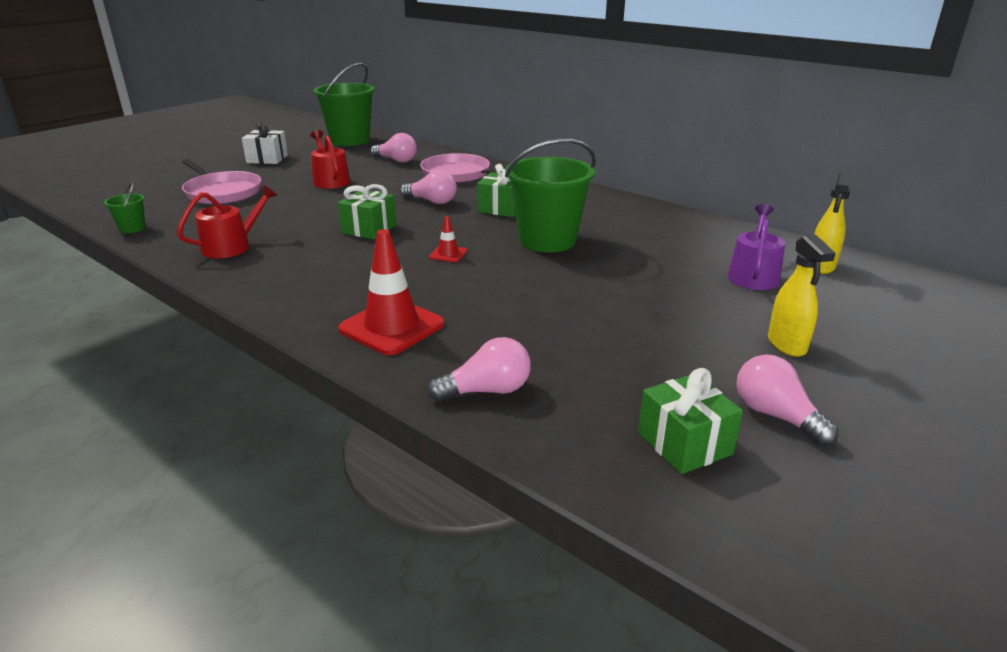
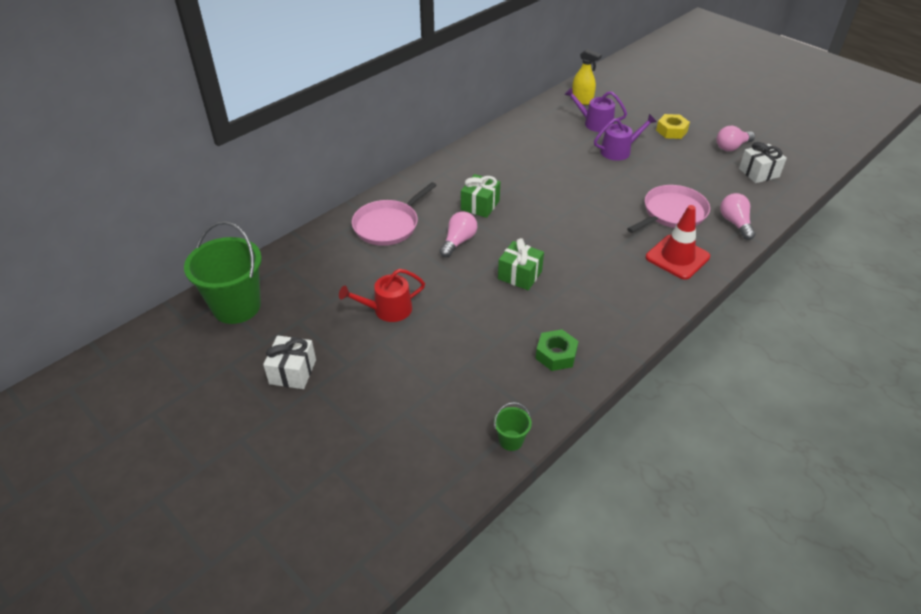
camera: 85 degrees left, 15 degrees up
red watering can [177,185,277,258] -> green nut [535,329,579,371]
pink pan [182,159,262,204] -> pink pan moved to [627,185,710,233]
pink light bulb [371,133,417,163] -> none
red traffic cone [429,216,467,262] -> none
green bucket [505,139,596,252] -> none
green gift [638,368,743,474] -> white gift [739,142,787,183]
yellow spray bottle [768,234,836,357] -> yellow nut [656,114,690,139]
none -> purple watering can [594,114,656,161]

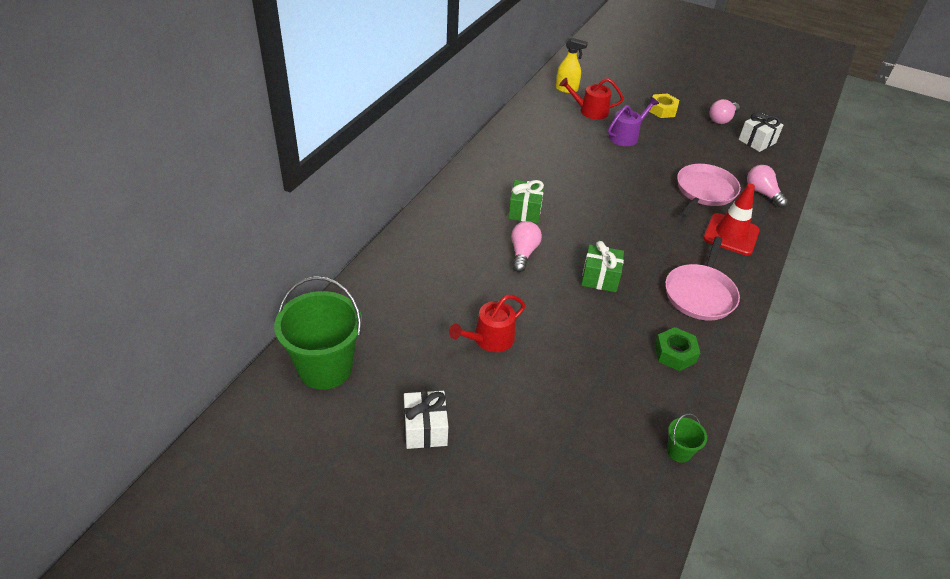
camera: 20 degrees left, 0 degrees up
pink pan [352,182,437,246] -> pink pan moved to [665,236,740,320]
purple watering can [564,87,627,132] -> red watering can [559,78,624,120]

